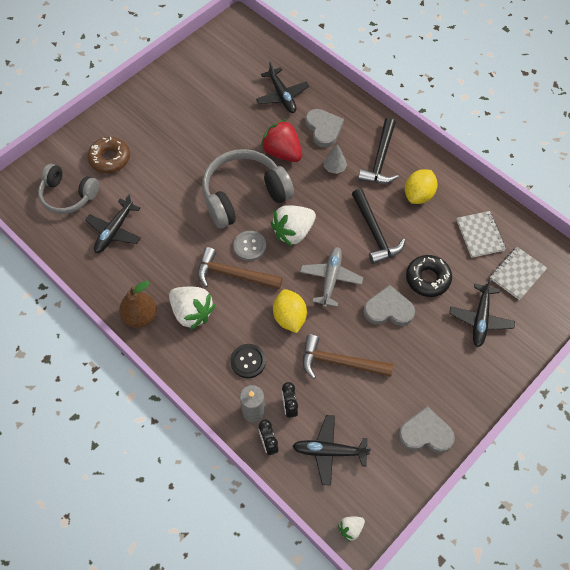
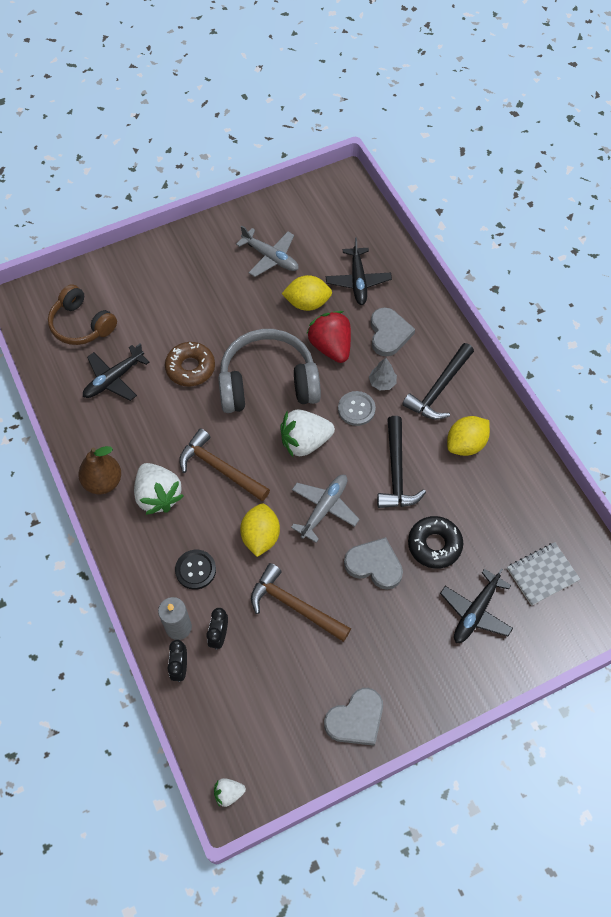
camera: 20 degrees right, 0 degrees up
grey headphones [38,164,99,214] -> brown headphones [48,284,117,345]
brown donut [88,137,130,173] -> brown donut moved to [165,342,215,386]
grey button [233,231,266,261] -> grey button moved to [338,391,376,426]
black plane [292,415,371,486] -> none
grey heart [398,406,455,453] -> grey heart turned 120 degrees clockwise [324,688,383,746]
grey notebook [456,211,506,258] -> none
none -> grey plane [236,225,299,277]
none -> yellow lemon [282,275,332,311]

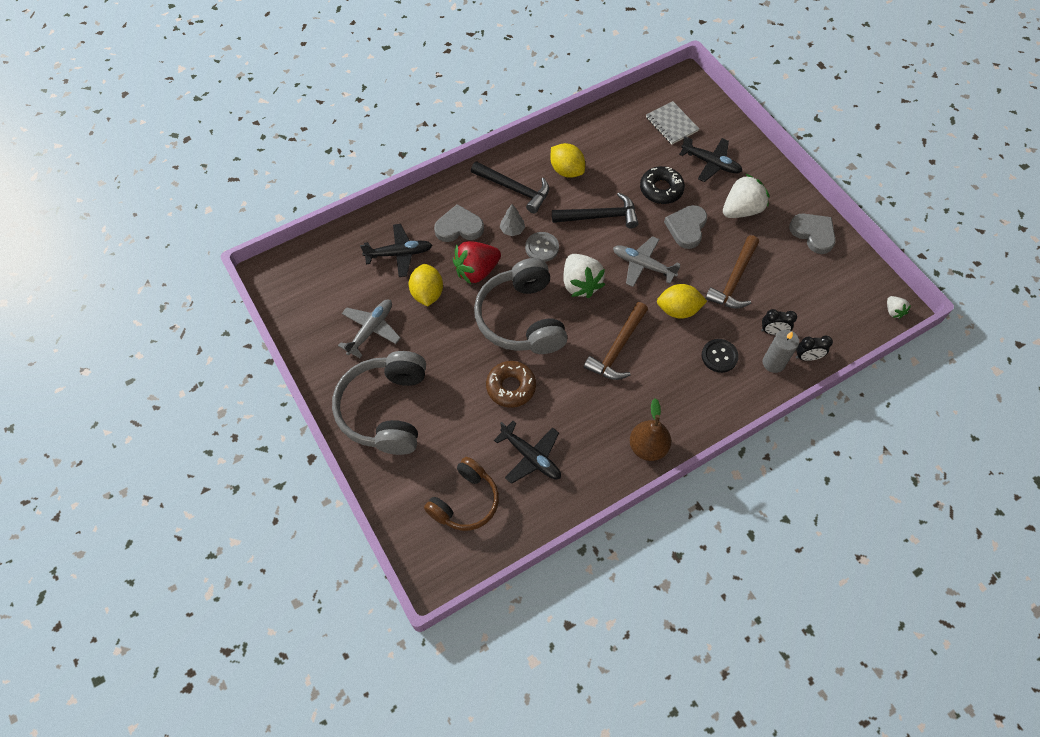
camera: 95 degrees left, 0 degrees up
white strawberry [134,463,184,515] -> white strawberry moved to [723,174,770,218]
none -> grey headphones [332,351,426,455]

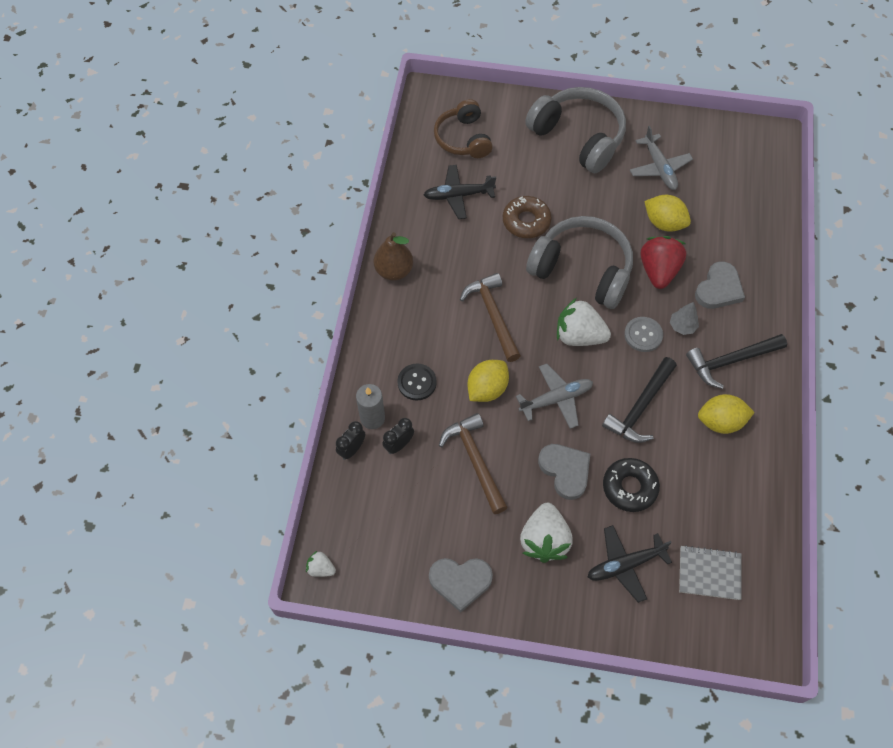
camera: 130 degrees right, 0 degrees up
black plane [360,224,432,277] -> none

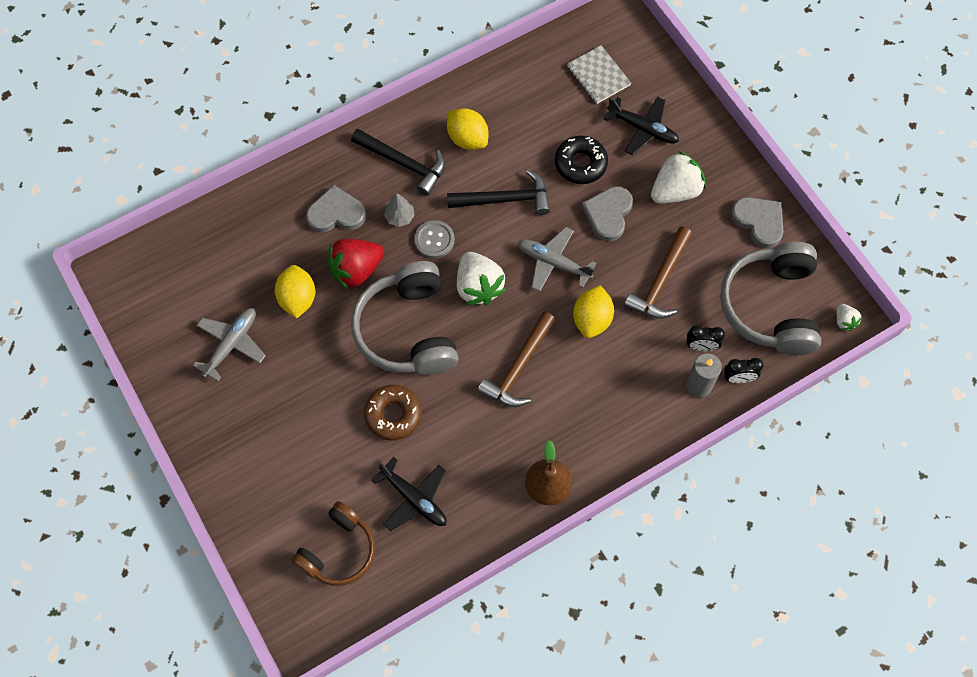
camera: 130 degrees left, 5 degrees up
black button [397,364,437,400] -> none
yellow lemon [467,360,509,402] -> yellow lemon turned 75 degrees counterclockwise [573,285,614,338]
grey headphones [525,87,626,173] -> grey headphones moved to [720,242,821,355]

